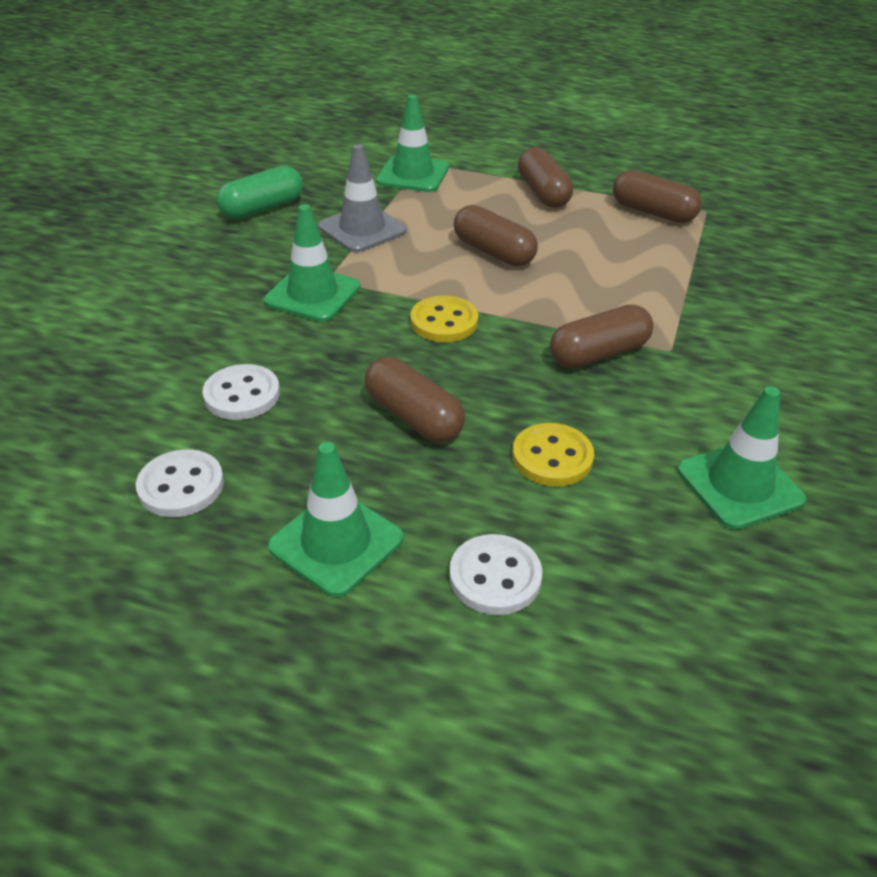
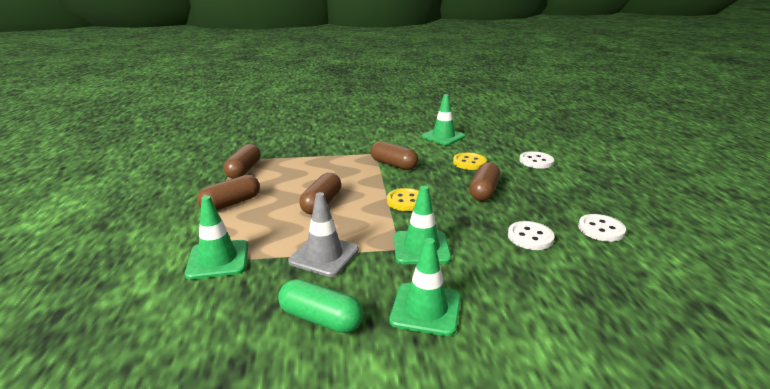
camera: 115 degrees left, 15 degrees down
green traffic cone [268,442,403,597] -> green traffic cone moved to [389,238,461,336]

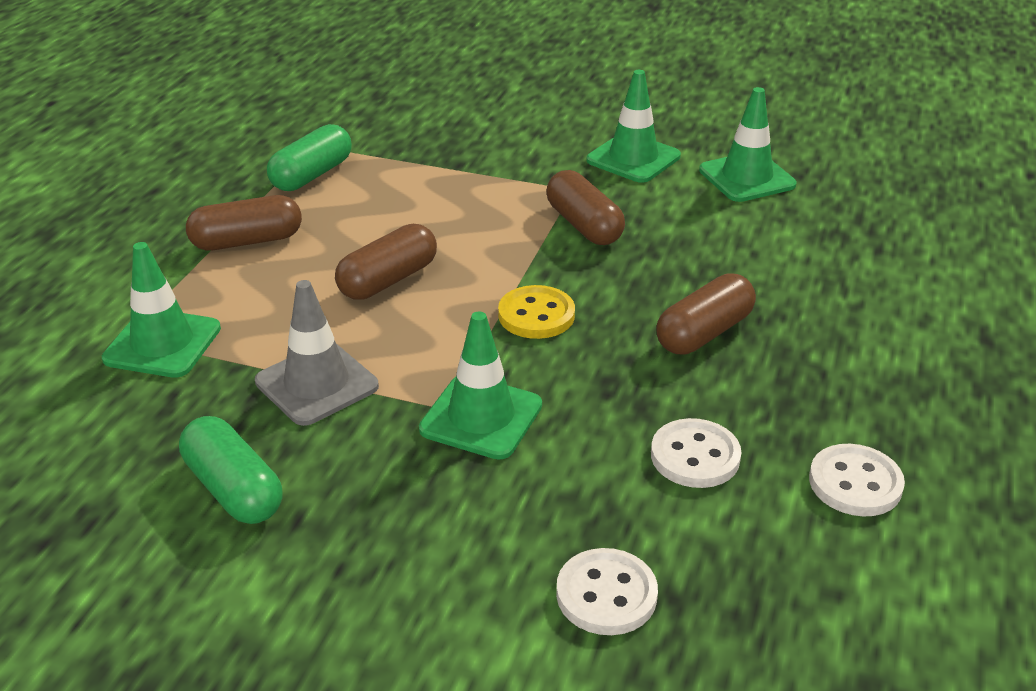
camera: 25 degrees right, 10 degrees up
brown capsule [224,144,261,179] -> green capsule [267,124,352,191]
green traffic cone [389,238,461,336] -> green traffic cone moved to [586,70,681,183]
yellow button [453,153,487,170] -> none
white button [519,151,554,169] -> white button moved to [556,548,658,635]

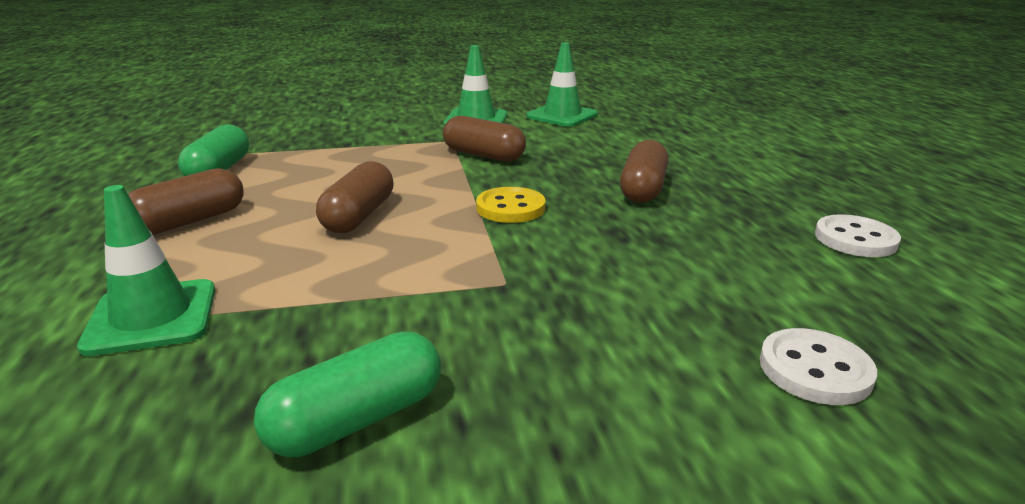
camera: 30 degrees left, 10 degrees down
green capsule [179,416,283,524] -> green capsule turned 60 degrees counterclockwise [254,332,441,457]
grey traffic cone [255,280,379,426] -> none
green traffic cone [419,311,542,460] -> none
white button [651,418,741,488] -> none

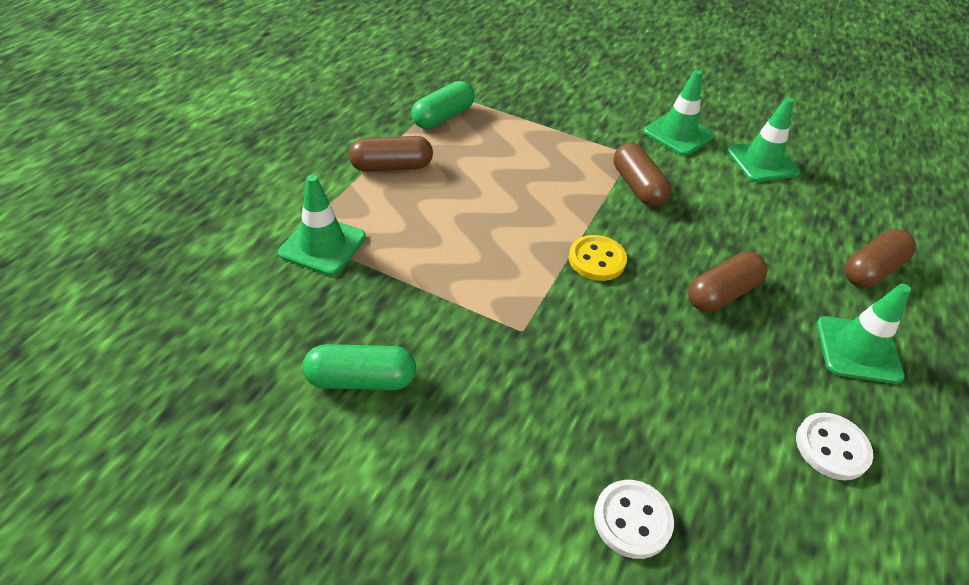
camera: 35 degrees right, 20 degrees up
brown capsule [316,161,394,233] -> brown capsule moved to [845,229,916,288]
none -> green traffic cone [816,284,911,384]

